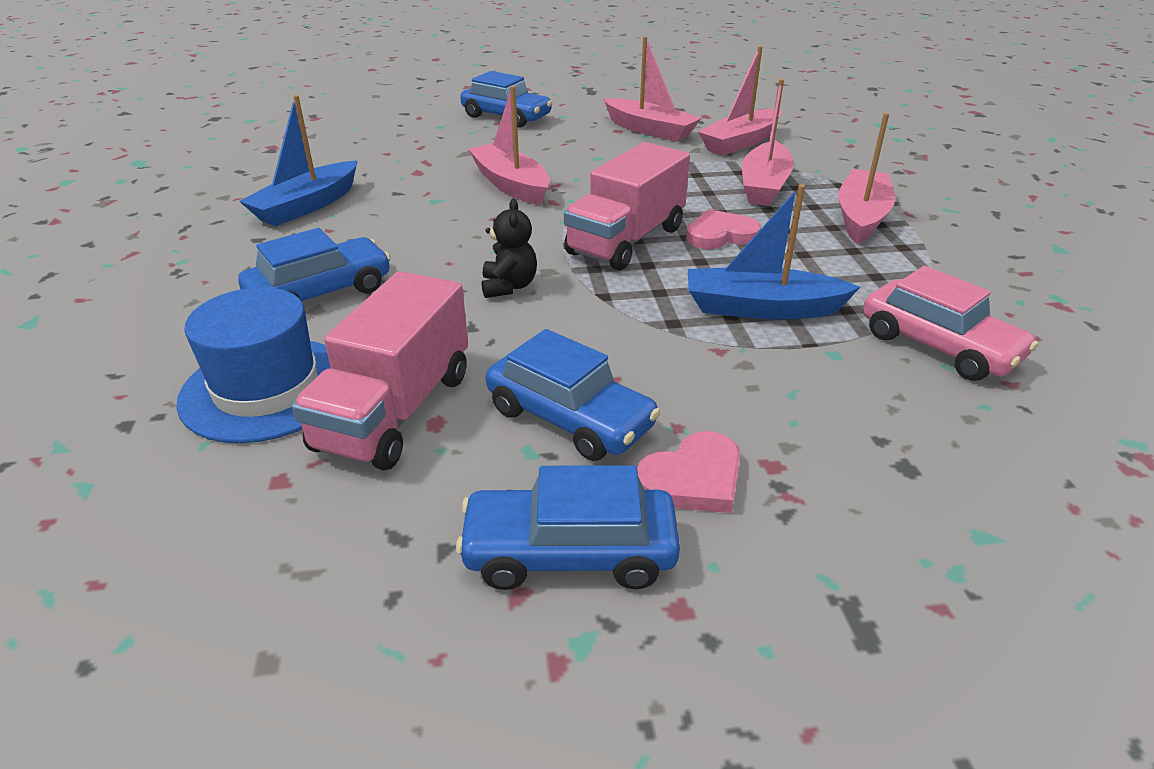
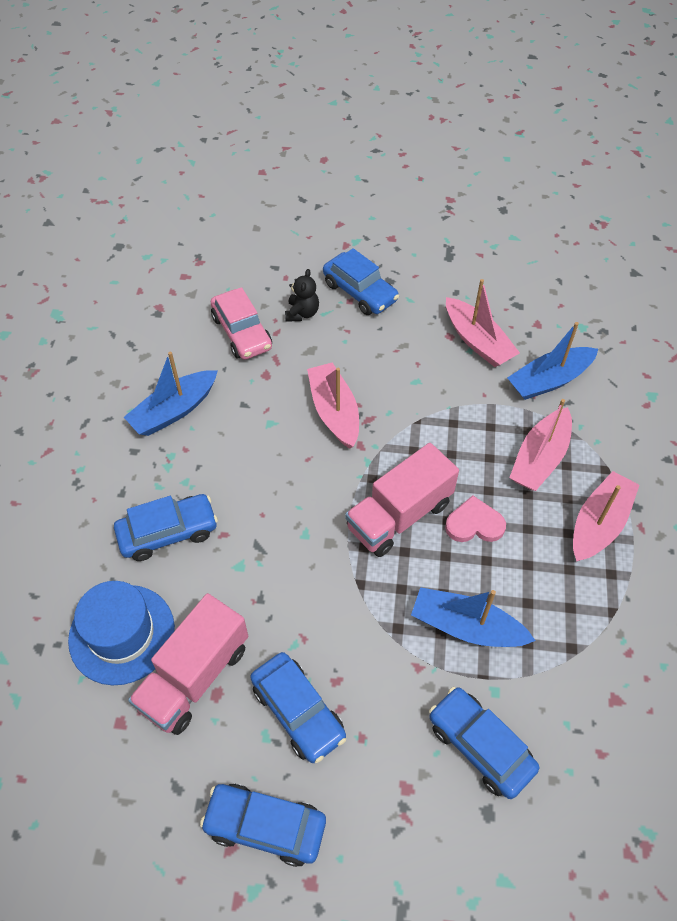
camera: 15 degrees right, 20 degrees up
black teddy bear [482,199,537,298] -> black teddy bear moved to [285,269,319,322]
pink heart [637,431,741,513] -> none
pink boat [698,46,781,156] -> blue boat [507,322,598,400]
pink car [863,266,1038,381] -> pink car moved to [211,287,272,360]
none -> blue car [429,687,539,799]

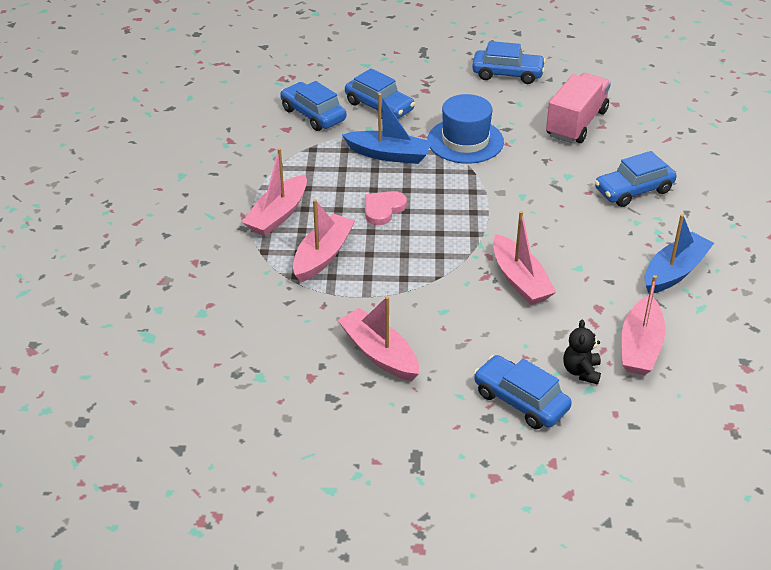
camera: 175 degrees right, 15 degrees down
blue hat [68,581,175,685] -> blue hat moved to [427,94,504,164]
pink car [211,287,272,360] -> pink boat [622,275,666,375]
blue car [250,652,346,763] -> blue car moved to [280,81,346,131]
pink truck [345,443,459,557] -> none
pink heart [445,495,506,542] -> pink heart turned 135 degrees clockwise [365,191,407,225]
blue boat [507,322,598,400] -> none

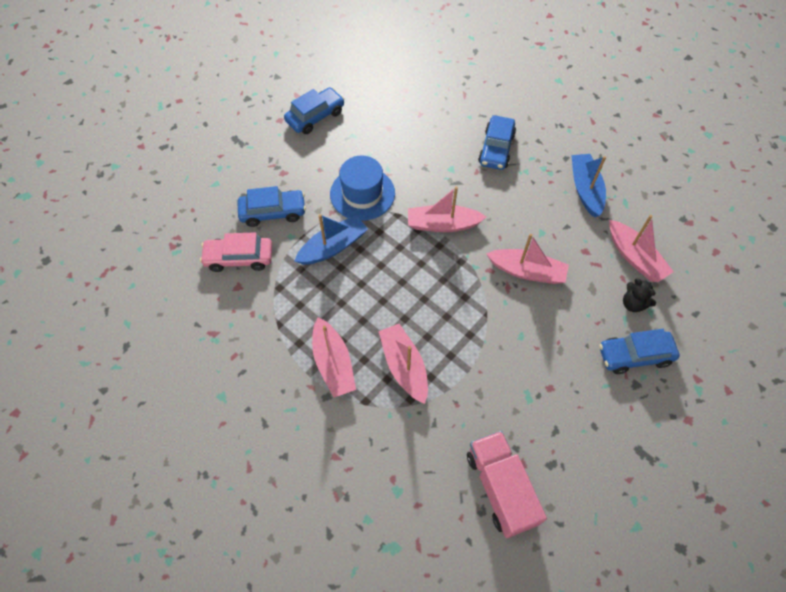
camera: 50 degrees left, 20 degrees up
blue car [280,81,346,131] -> pink car [200,232,272,272]
pink boat [338,296,419,381] -> pink boat moved to [408,186,486,232]
pink heart [365,191,407,225] -> none
pink truck [546,73,611,143] -> pink truck moved to [467,431,547,538]

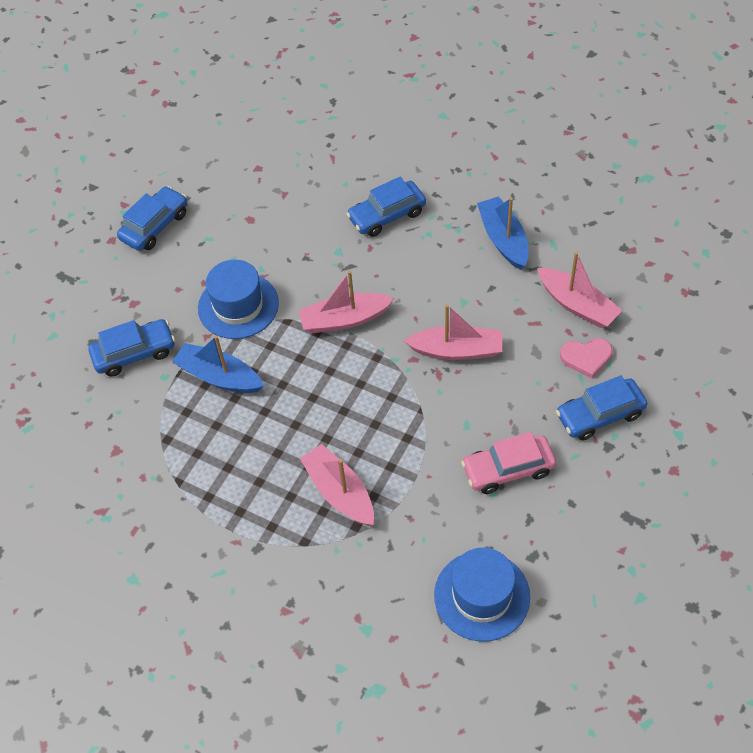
camera: 10 degrees left, 5 degrees down
pink car [200,232,272,272] -> pink car moved to [461,432,556,494]
blue boat [295,214,368,265] -> blue boat turned 105 degrees counterclockwise [172,336,264,393]
pink boat [312,317,356,397] -> none
pink truck [467,431,547,538] -> blue hat [434,548,530,642]
blue car [478,115,516,170] -> blue car turned 60 degrees clockwise [346,177,426,237]
black teddy bear [623,278,656,312] -> pink heart [560,338,612,379]

